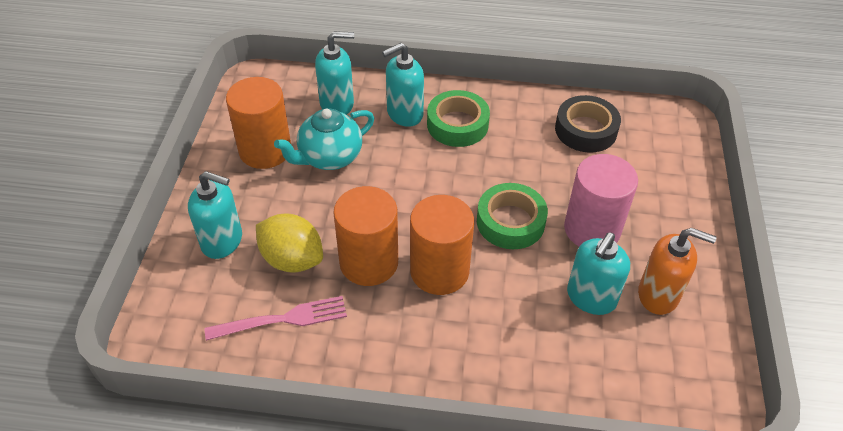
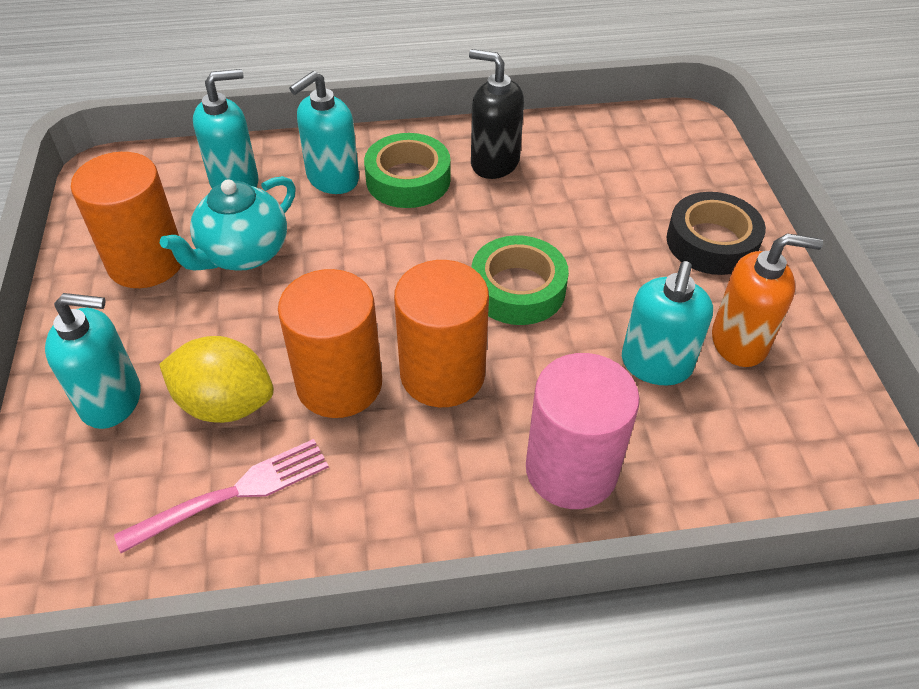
camera: 15 degrees left, 0 degrees up
black tape [555,95,621,152] -> black tape moved to [667,192,766,275]
pink cylinder [564,154,638,246] -> pink cylinder moved to [526,353,640,509]
none -> black soap dispenser [469,49,524,179]

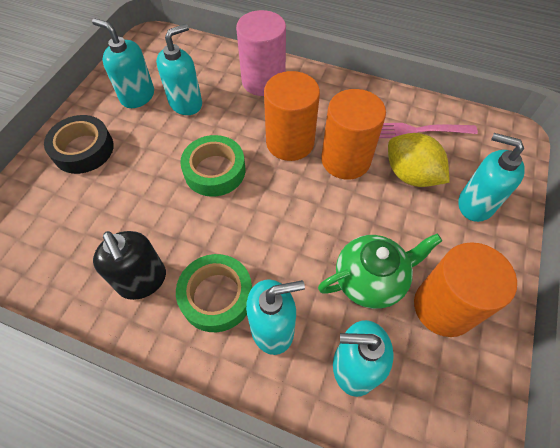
camera: 150 degrees left, 10 degrees up
turquoise teapot [160,176,296,271] -> green teapot [318,234,442,309]
orange soap dispenser [712,233,823,367] -> turquoise soap dispenser [92,18,154,108]

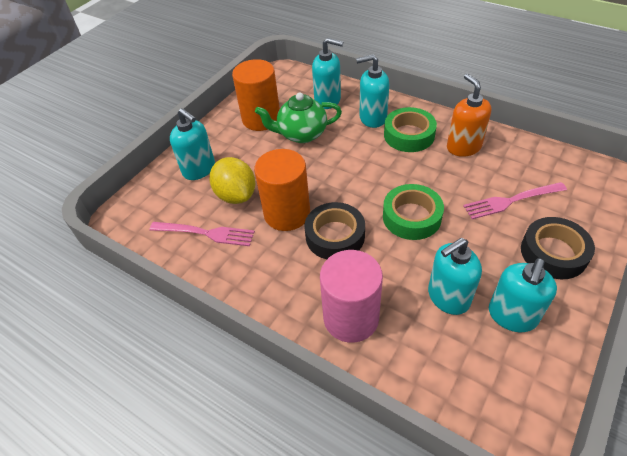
camera: 165 degrees left, 10 degrees down
turquoise soap dispenser [92,18,154,108] -> turquoise soap dispenser turned 75 degrees clockwise [489,258,557,332]
black soap dispenser [93,231,166,300] -> orange soap dispenser [447,74,491,157]
orange cylinder [264,71,320,161] -> black tape [304,202,365,259]
none -> pink fork [463,182,567,219]

